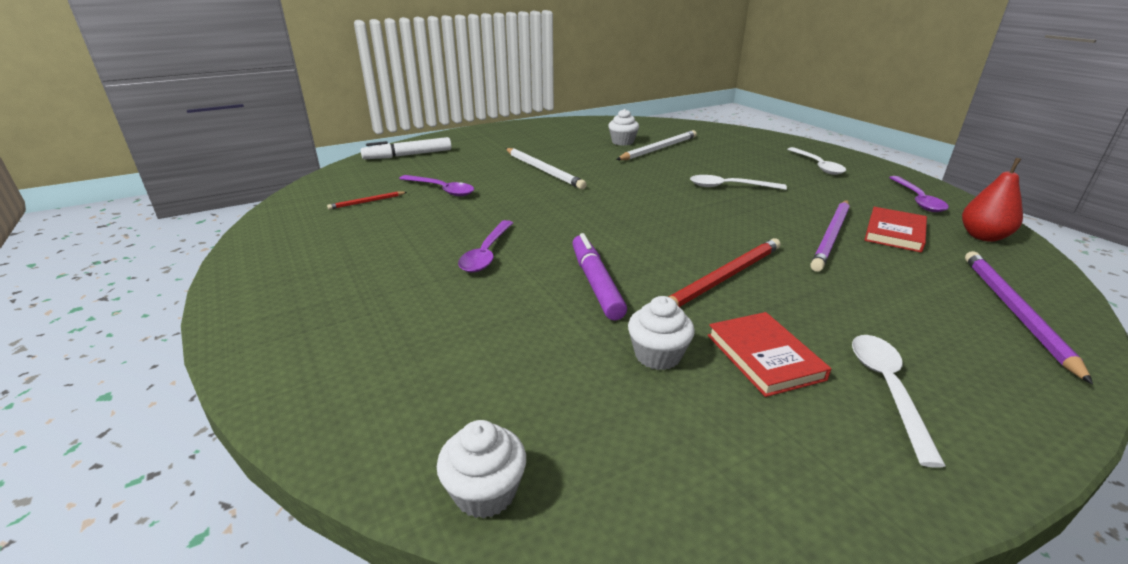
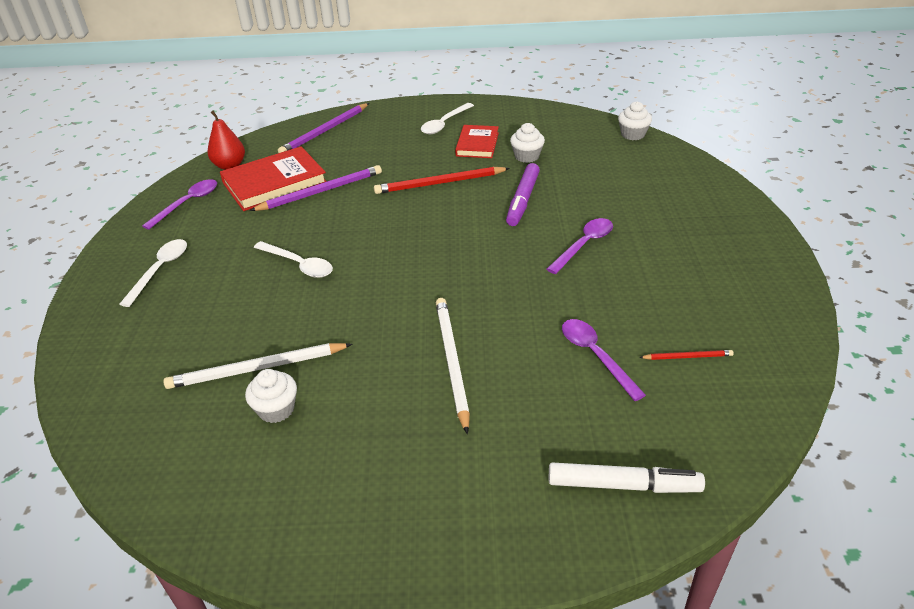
camera: 150 degrees left, 10 degrees up
red book [864,207,927,252] -> red book [220,146,327,211], size x1.63

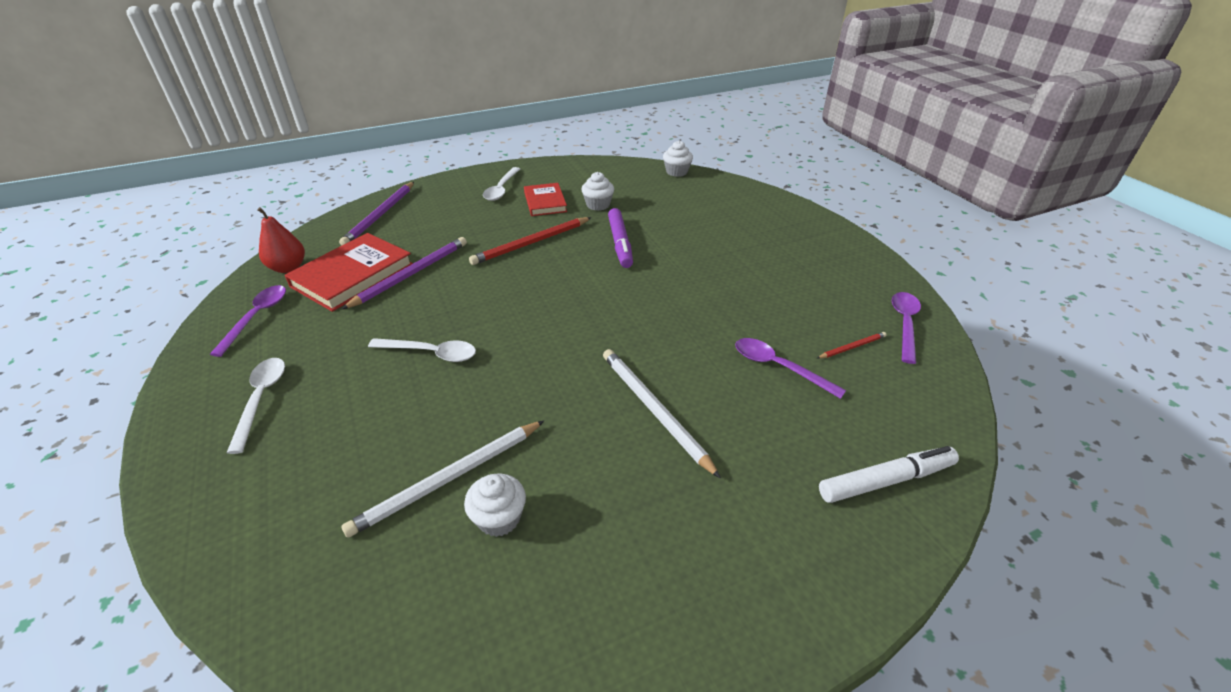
camera: 25 degrees left, 0 degrees up
purple spoon [547,218,613,274] -> purple spoon moved to [892,292,921,364]

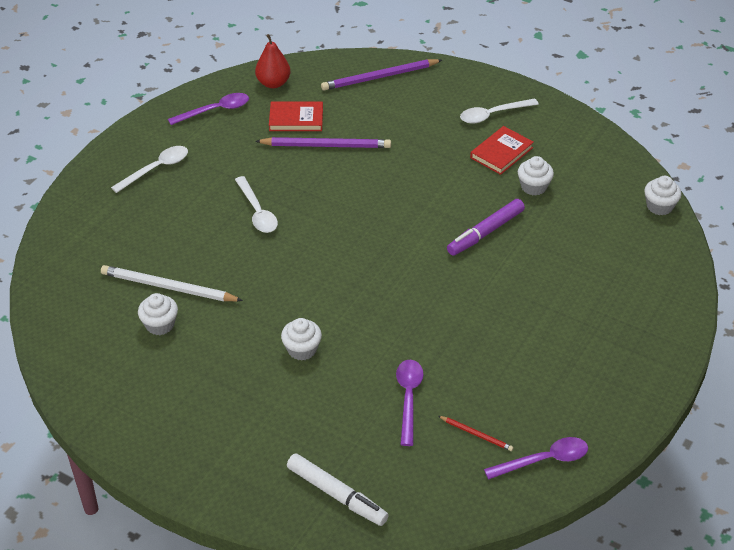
camera: 55 degrees right, 5 degrees up
red book [284,233,413,312] -> red book [269,101,323,131], size x0.62
red pencil [469,217,592,265] -> none
white pencil [603,349,721,479] -> white cupcake [281,318,322,361]

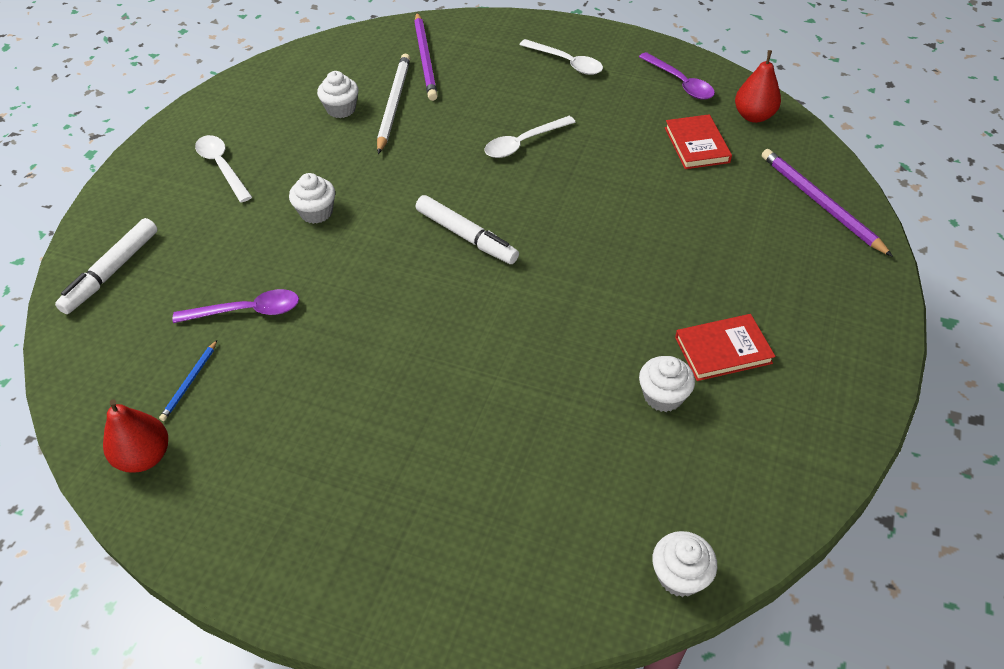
camera: 80 degrees right, 5 degrees up
purple pencil [255,137,391,148] -> purple pencil moved to [414,13,438,101]
red pencil [439,416,514,451] -> blue pencil [159,340,217,421]
purple marker [447,199,525,256] -> none
white spoon [460,98,539,124] -> white spoon moved to [195,135,252,203]
red book [470,126,534,175] -> red book turned 45 degrees counterclockwise [675,314,776,381]
purple spoon [484,437,588,479] -> red pear [103,399,168,473]
none -> white marker [416,195,519,264]

